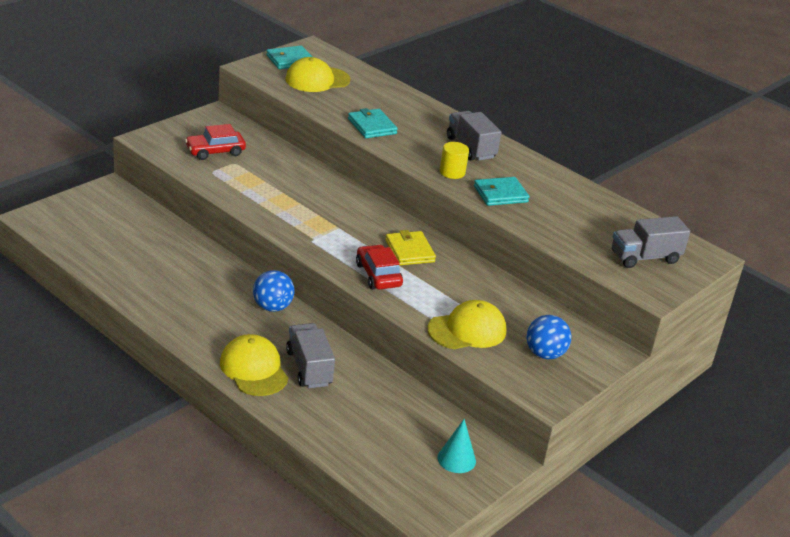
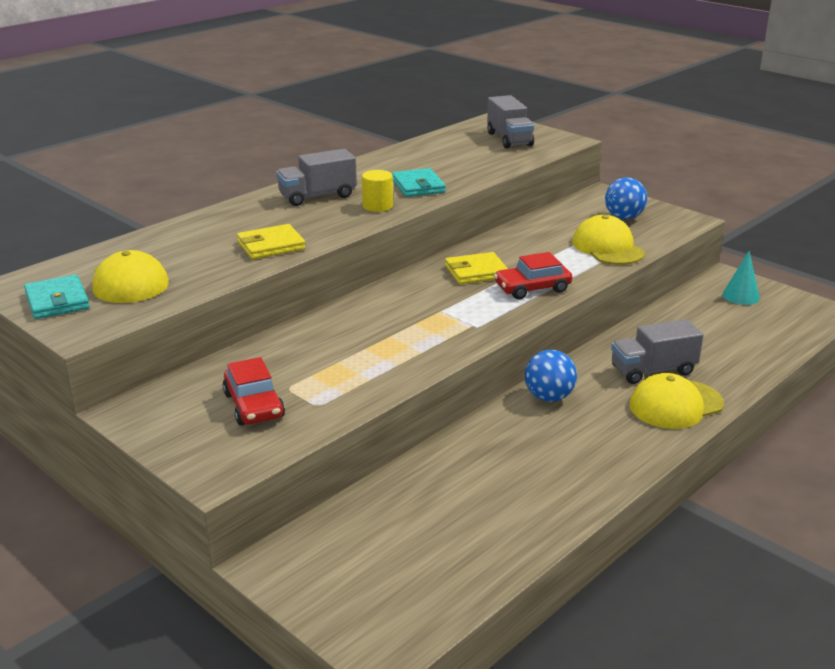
camera: 85 degrees left, 5 degrees down
turquoise wallet [348,108,398,138] -> yellow wallet [237,224,306,259]

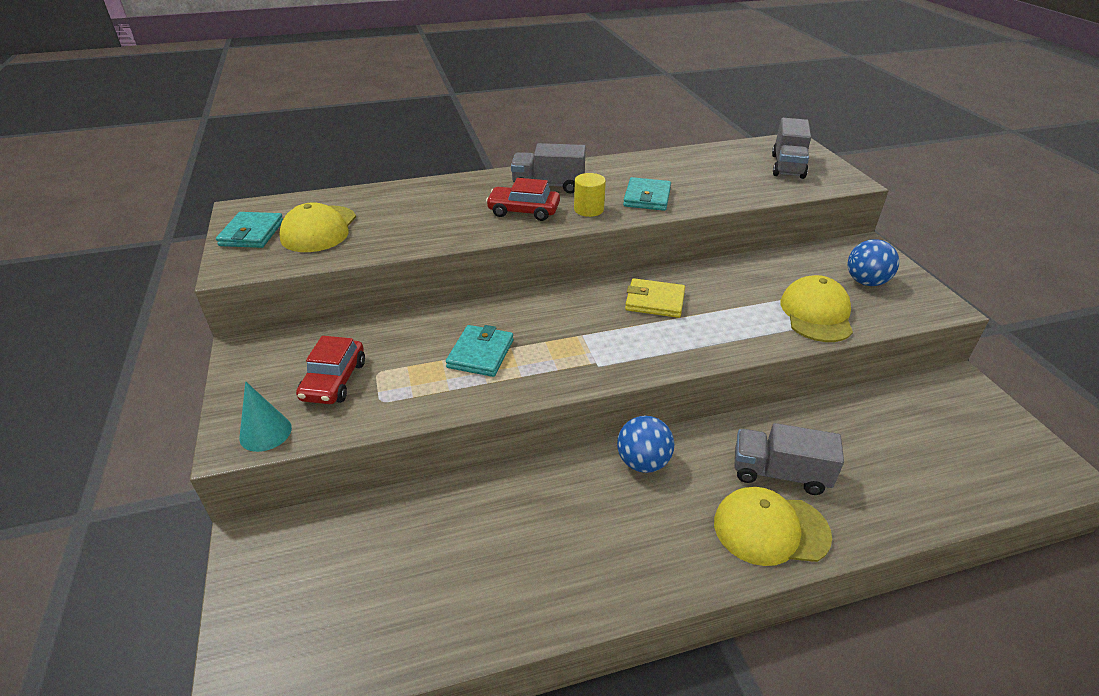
camera: 30 degrees right, 10 degrees up
yellow wallet [237,224,306,259] -> none
red car [494,252,572,299] -> red car moved to [486,178,560,221]
turquoise cone [722,251,760,305] -> turquoise cone moved to [239,381,292,452]
none -> turquoise wallet [446,325,514,377]

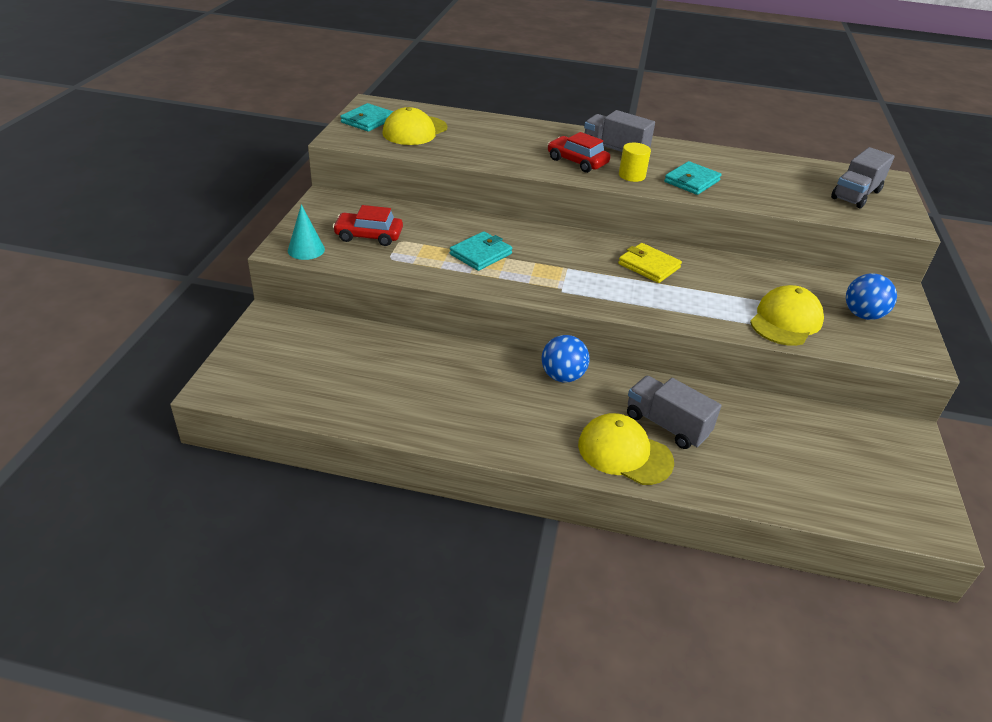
camera: 25 degrees right, 0 degrees up
red car [296,336,365,404] -> red car turned 60 degrees clockwise [333,205,403,246]

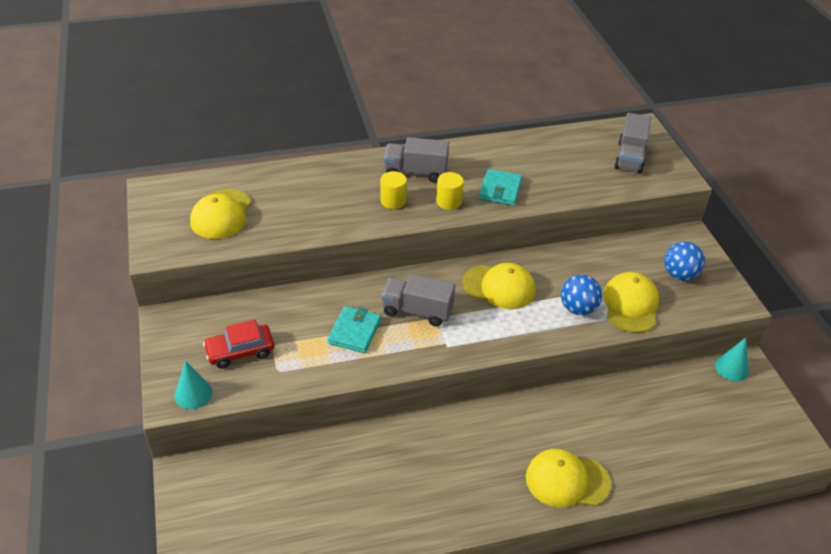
camera: 25 degrees left, 5 degrees up
turquoise wallet [340,103,394,132] -> none
blue ball [542,335,590,382] -> blue ball moved to [561,275,602,315]
red car [548,132,611,173] -> yellow cylinder [380,171,407,209]
yellow wallet [618,243,682,283] -> yellow cap [462,263,536,309]
grey truck [627,376,721,449] -> grey truck moved to [381,274,455,326]
none -> turquoise cone [715,338,749,381]

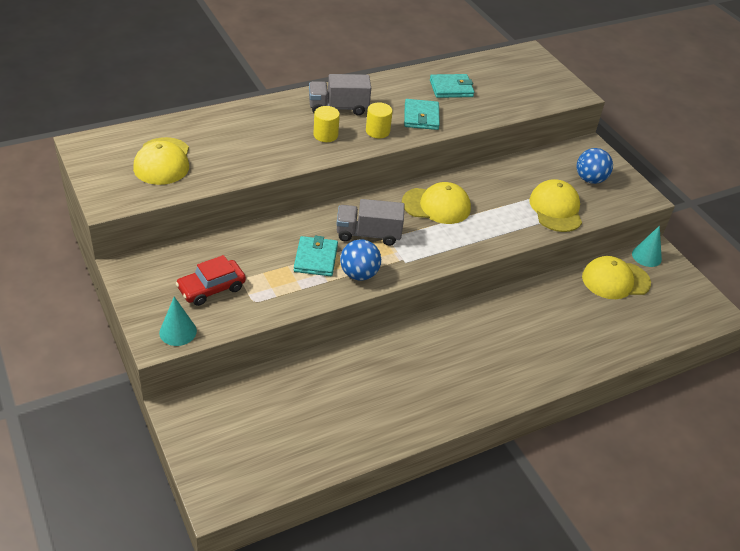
camera: 15 degrees left, 0 degrees up
yellow cap [526,449,611,508] -> yellow cap moved to [582,256,651,299]
blue ball [561,275,602,315] -> blue ball moved to [340,239,381,281]
grey truck [614,113,651,174] -> none
none -> turquoise wallet [430,74,474,98]

